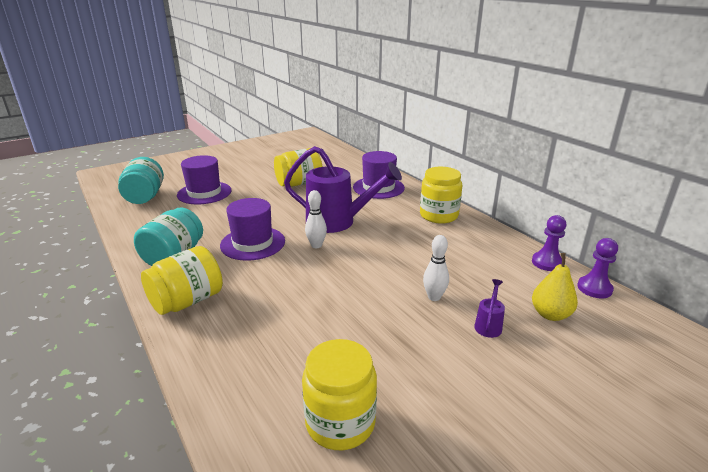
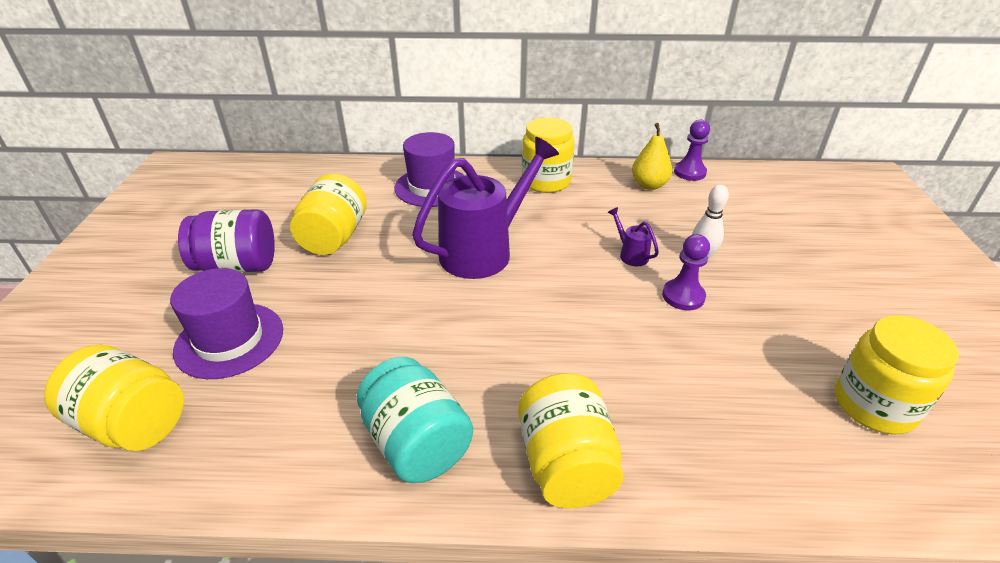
camera: 55 degrees left, 10 degrees up
turquoise jar [118,157,164,204] -> yellow jar [44,345,184,451]
purple hat [220,198,285,261] -> none
white bowling pin [305,190,327,248] -> none
purple watering can [474,279,505,338] -> purple watering can moved to [608,207,659,266]
yellow pear [532,253,578,321] -> yellow pear moved to [632,123,672,190]
purple pawn [577,238,618,298] -> purple pawn moved to [662,234,710,310]
none -> purple jar [178,209,275,273]

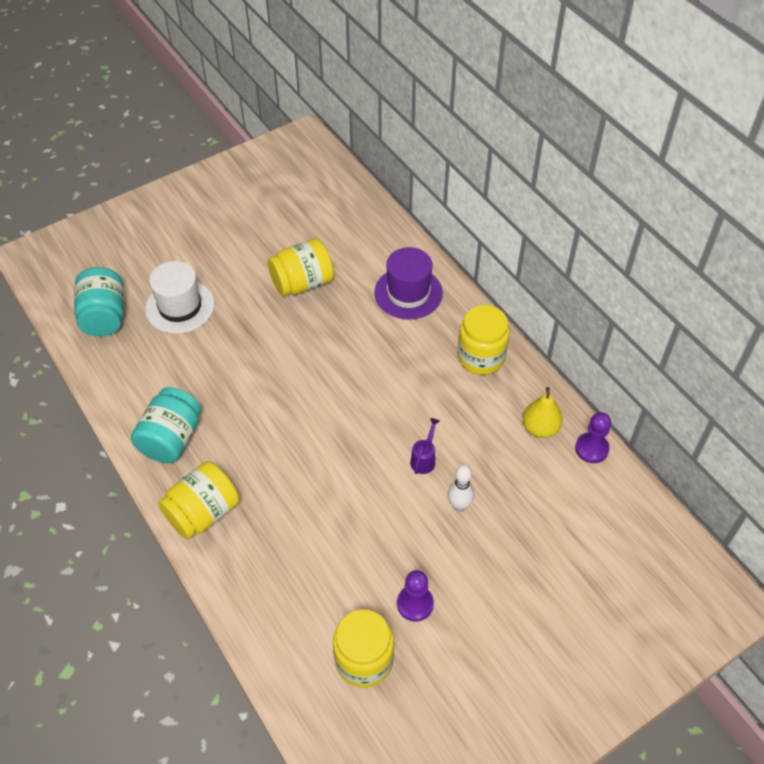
camera: 55 degrees right, 15 degrees up
yellow jar [44,345,184,451] -> turquoise jar [74,267,124,337]
purple hat [170,268,283,379] -> white hat [145,261,215,334]
purple jar [178,209,275,273] -> none
purple watering can [412,137,559,279] -> none
purple pawn [662,234,710,310] -> purple pawn moved to [397,570,434,622]

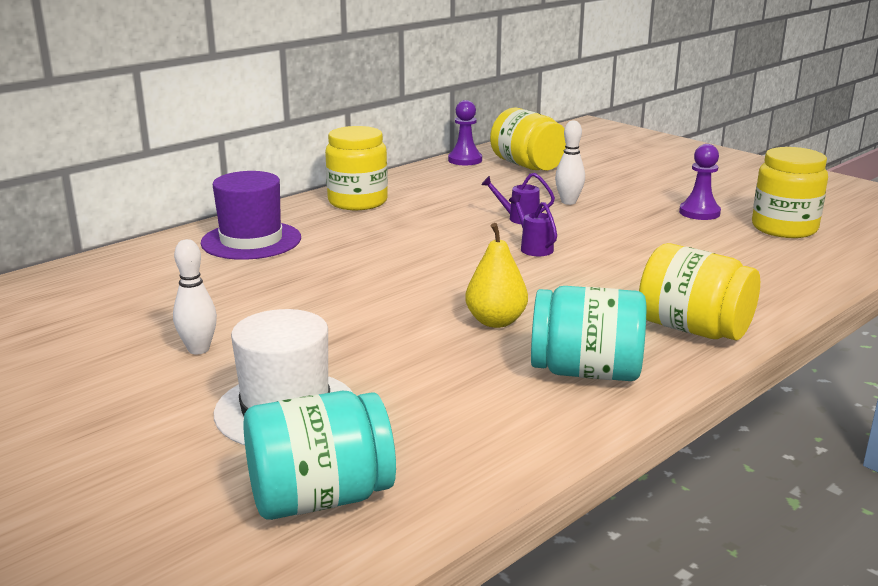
camera: 100 degrees left, 30 degrees down
yellow jar [268,238,334,296] -> yellow jar moved to [490,108,566,171]
yellow pear [523,387,563,438] -> yellow pear moved to [465,223,528,328]
none -> white bowling pin [173,239,217,355]
none -> purple watering can [509,194,557,256]

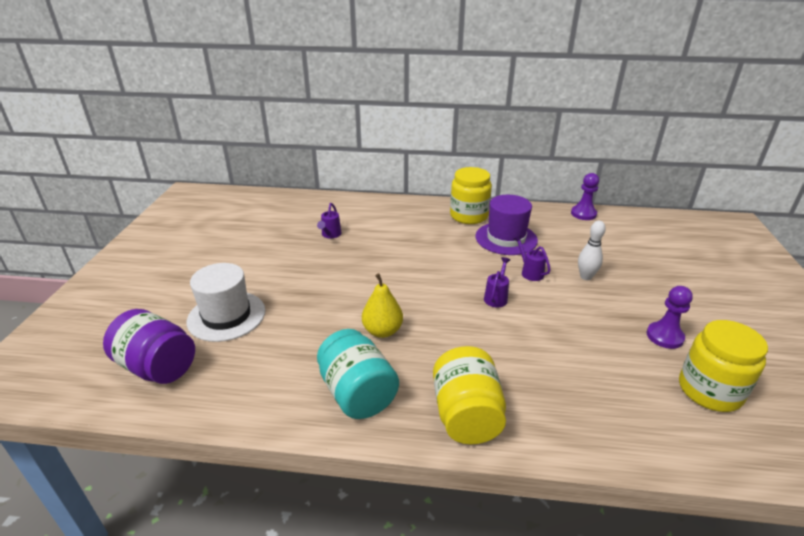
camera: 50 degrees right, 10 degrees up
white bowling pin [173,239,217,355] -> none
purple hat [201,171,301,260] -> purple hat moved to [475,195,538,255]
turquoise jar [243,391,396,520] -> purple jar [103,309,195,384]
yellow jar [490,108,566,171] -> none
none -> purple watering can [317,203,341,238]

